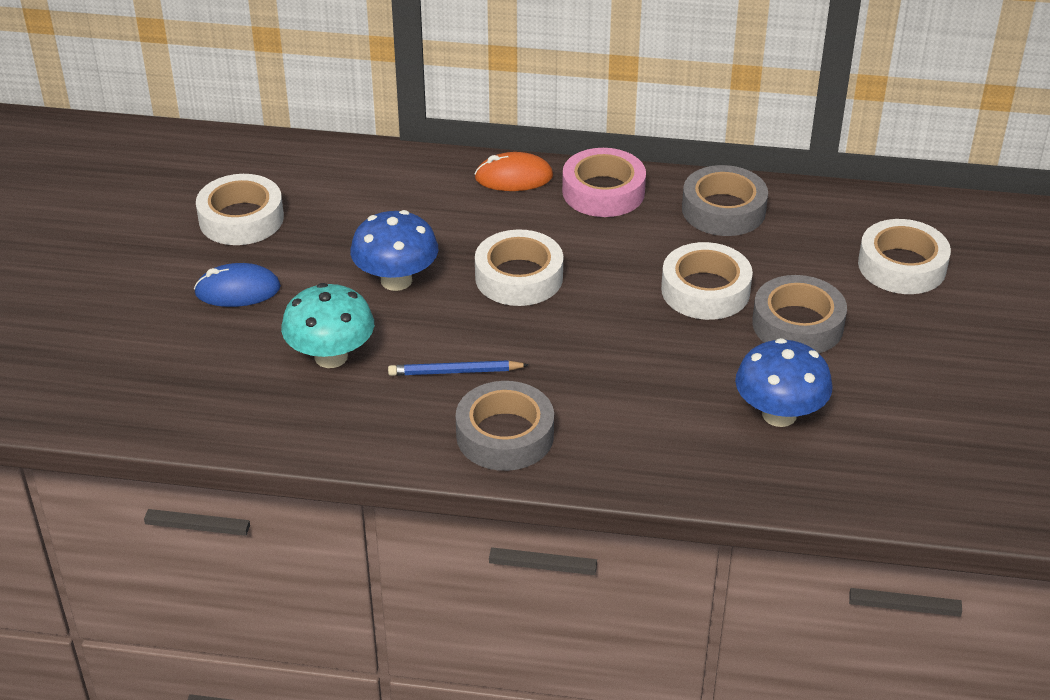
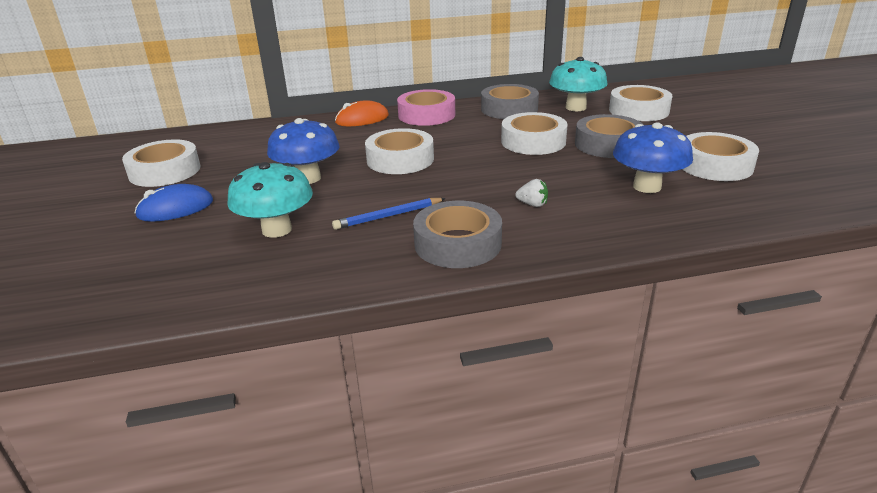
camera: 20 degrees left, 10 degrees down
none -> white strawberry [515,179,548,207]
none -> turquoise mushroom [549,57,608,111]
none -> white tape [682,132,759,181]

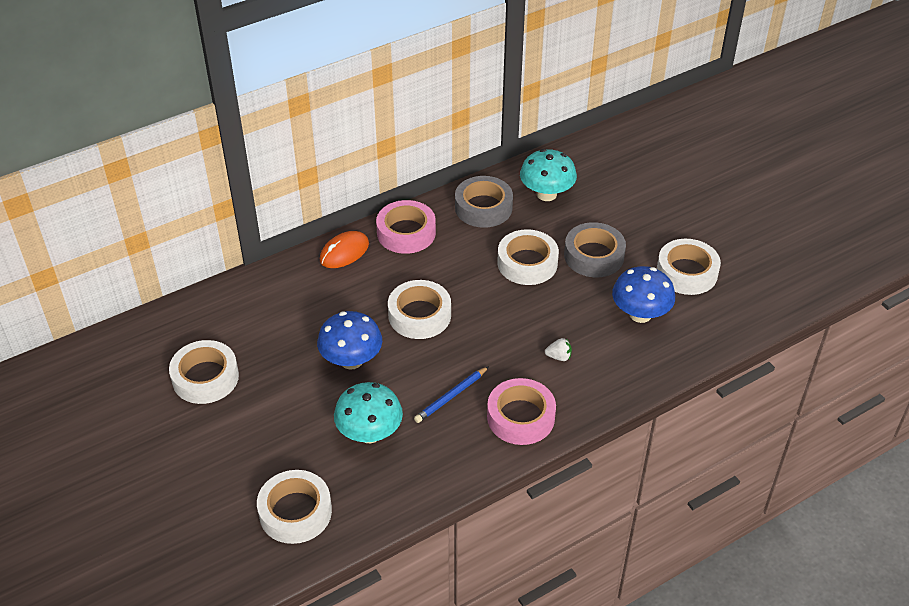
camera: 20 degrees left, 15 degrees up
blue mouse [135,184,213,222] -> none
grey tape [413,201,502,268] -> pink tape [487,378,556,445]
white tape [609,85,672,121] -> white tape moved to [257,470,332,544]

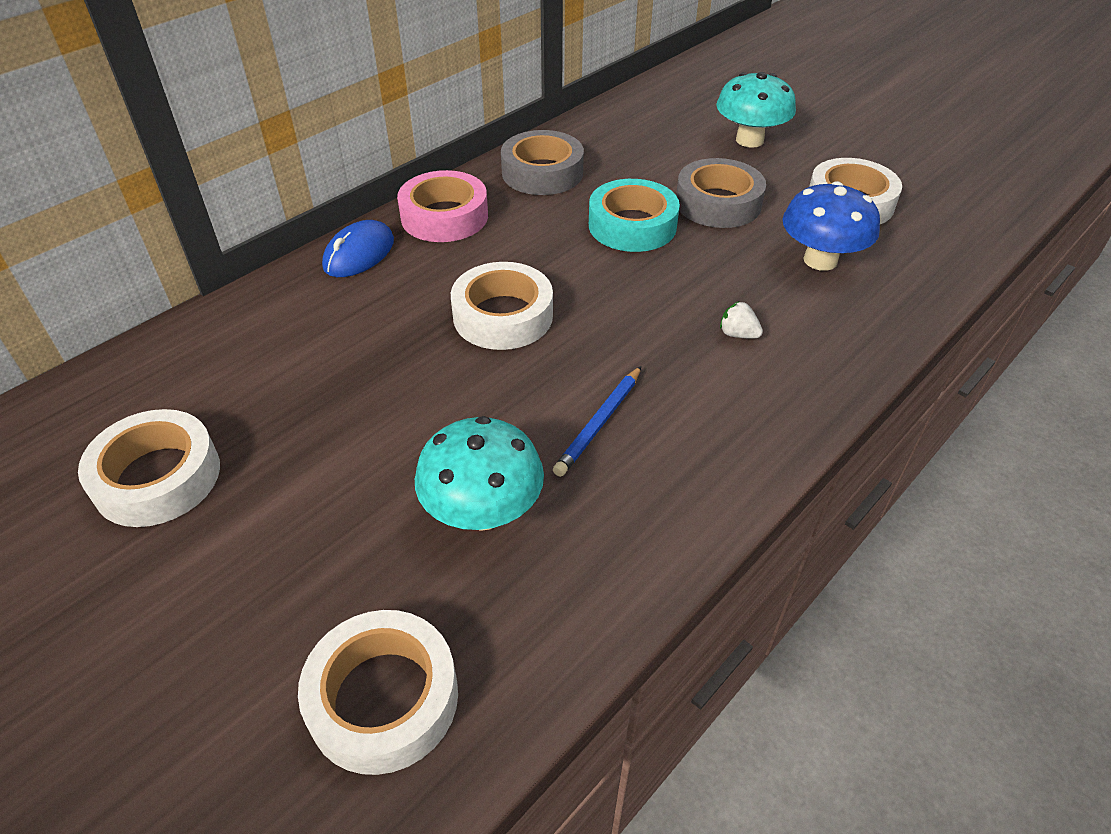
camera: 15 degrees left, 0 degrees up
blue mushroom [317,311,382,370] -> none
orange mouse [320,231,369,268] -> blue mouse [322,220,394,277]
pink tape [487,378,556,445] -> none
white tape [497,229,559,285] -> turquoise tape [589,179,680,252]
turquoise mushroom [520,149,577,201] -> turquoise mushroom moved to [716,72,796,148]
white strawberry [545,338,572,361] -> white strawberry turned 135 degrees counterclockwise [720,301,763,339]

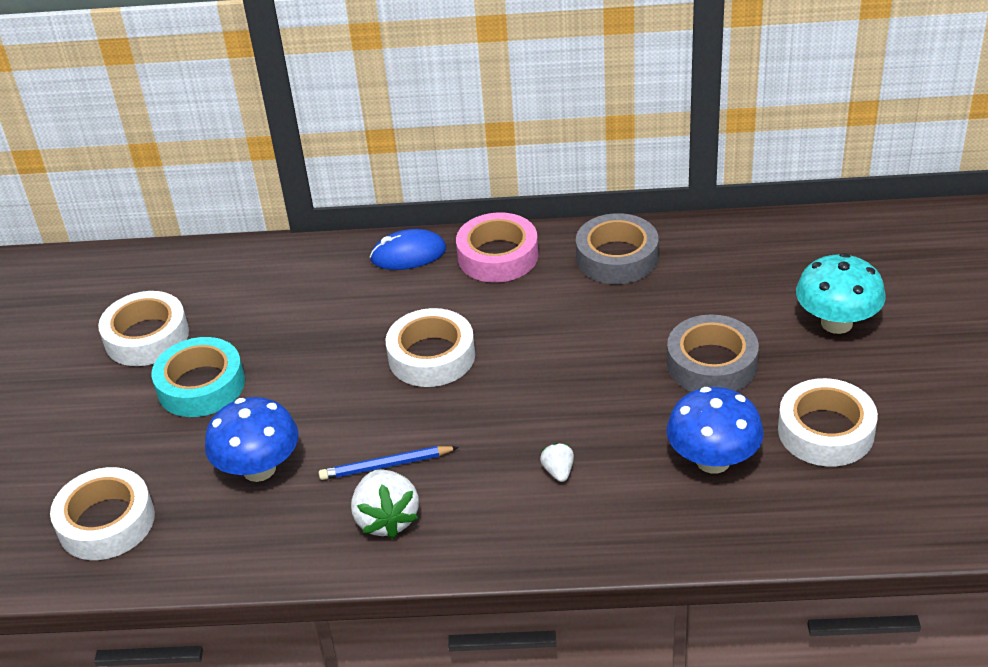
camera: 50 degrees right, 5 degrees down
turquoise mushroom [415,416,544,531] -> blue mushroom [205,397,299,482]
turquoise tape [589,179,680,252] -> turquoise tape moved to [151,337,245,417]
none -> white strawberry [351,469,419,539]

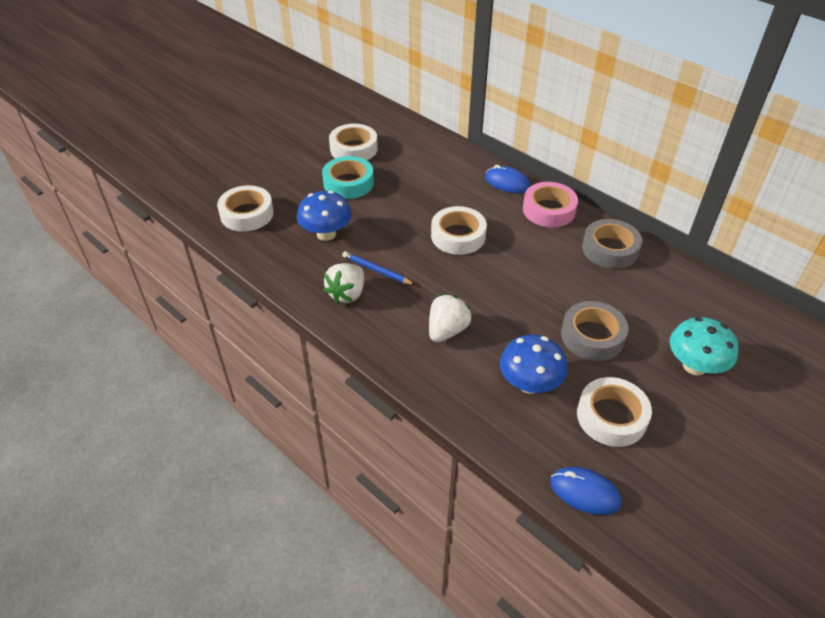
camera: 40 degrees right, 5 degrees up
white strawberry [540,443,574,482] -> white strawberry [429,294,472,342], size x1.94
none -> blue mouse [550,467,621,515]

